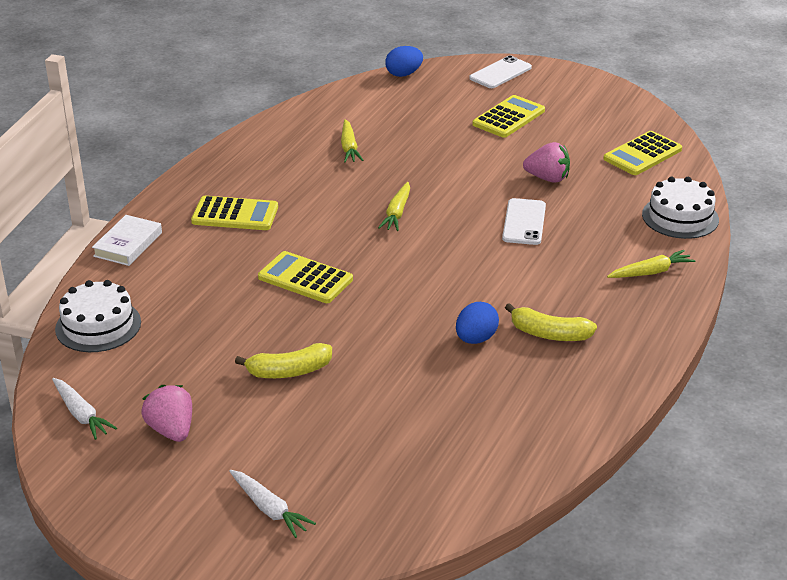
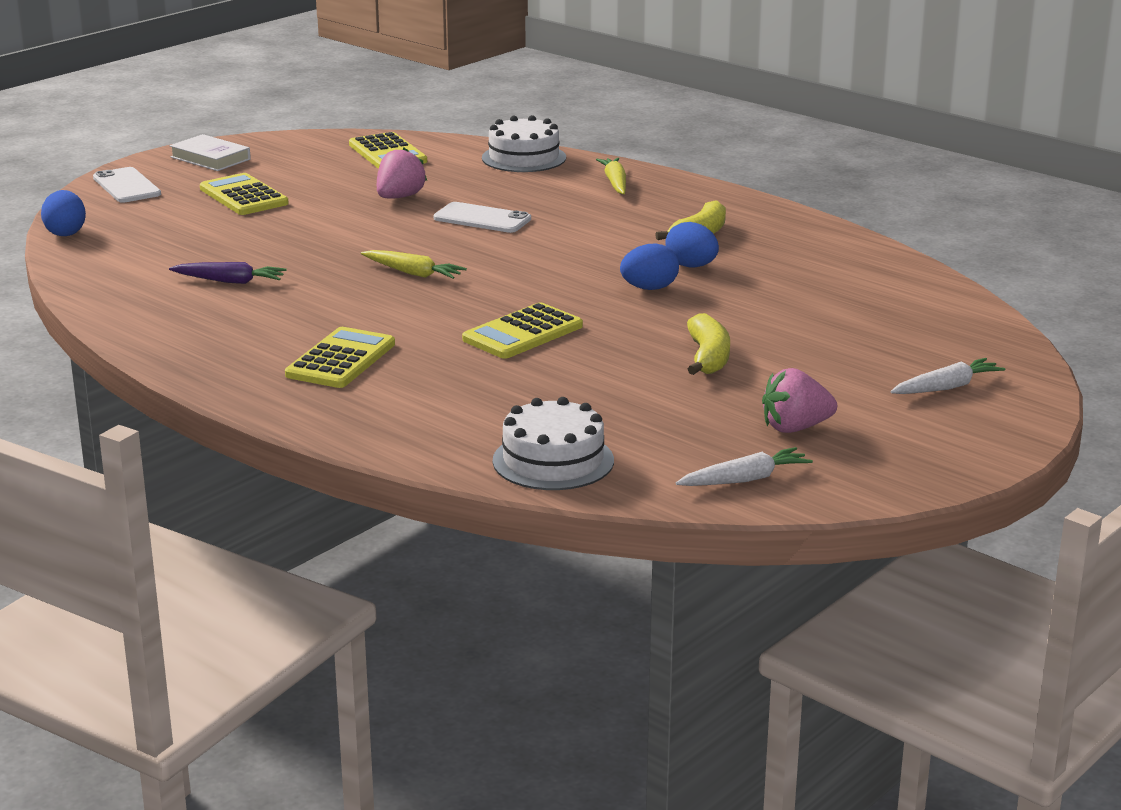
camera: 75 degrees left, 10 degrees down
white book [92,215,162,266] -> white book moved to [169,134,251,171]
yellow carrot [341,119,364,162] -> purple carrot [169,262,287,284]
none -> blue egg [620,243,679,290]

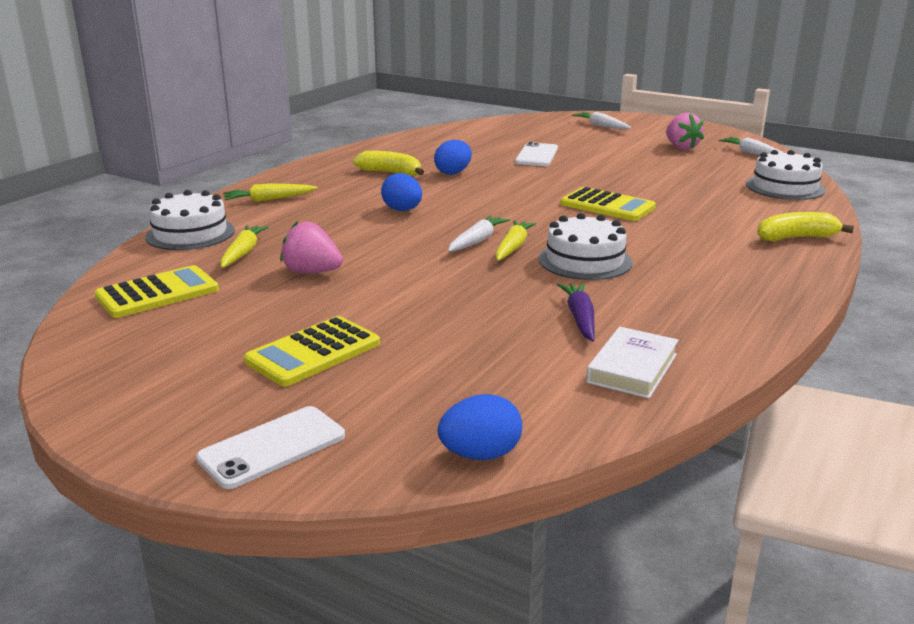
camera: 100 degrees left, 0 degrees up
white book [169,134,251,171] -> white book moved to [586,327,679,399]
yellow calculator [285,327,395,388] -> none
white phone [434,202,531,233] -> white phone moved to [515,142,558,166]
blue egg [620,243,679,290] -> blue egg moved to [381,173,422,211]
yellow banana [687,313,730,375] -> yellow banana moved to [757,212,854,241]
none -> yellow carrot [221,225,269,268]
none -> white carrot [448,215,510,252]
none -> white cake [539,213,632,280]

